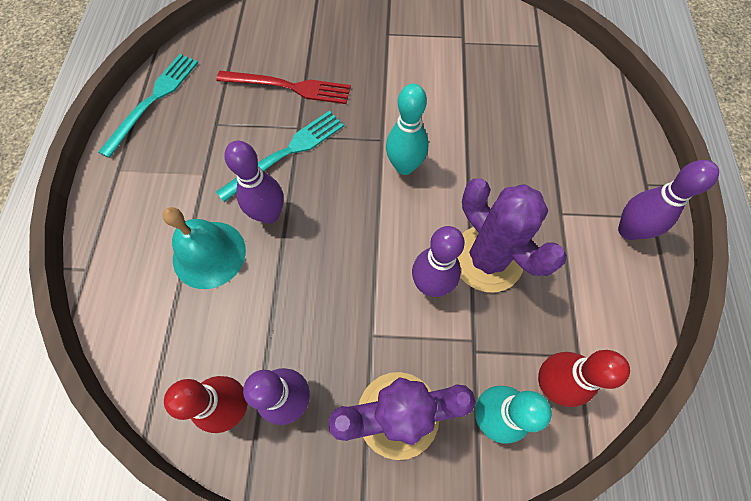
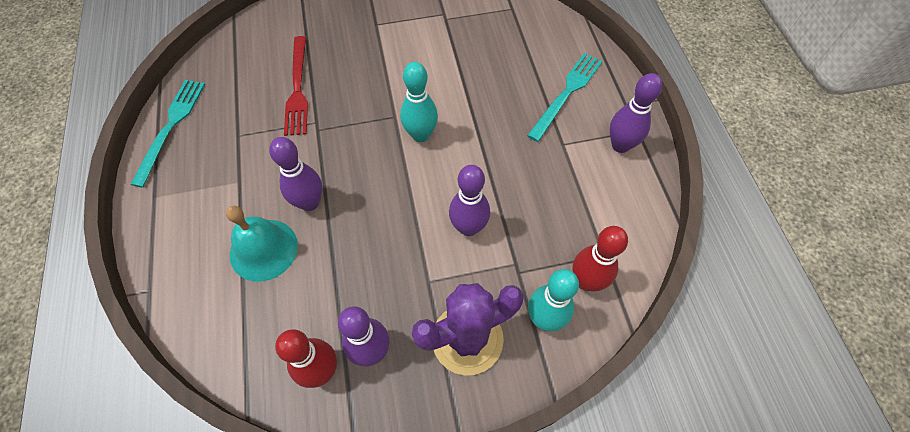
camera: 15 degrees left, 5 degrees down
red fork [216,71,351,104] -> red fork turned 90 degrees clockwise [284,36,308,136]
turquoise fork [216,111,344,202] -> turquoise fork moved to [527,53,603,142]
purple cactus [457,178,567,292] -> none

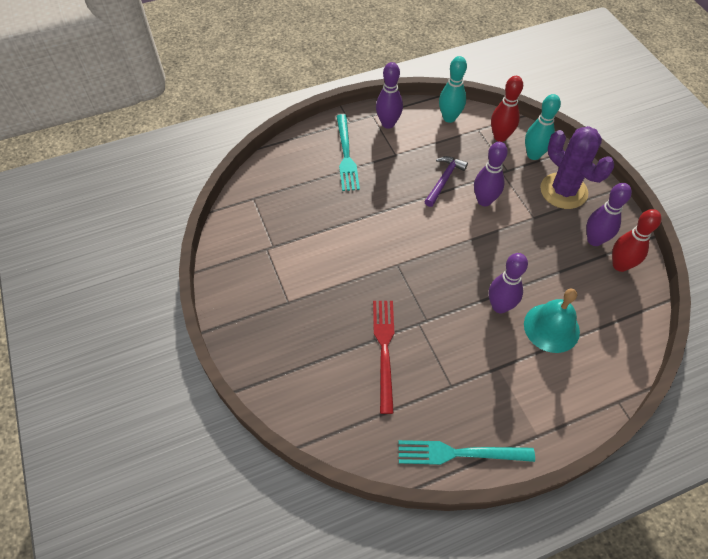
camera: 100 degrees left, 5 degrees down
red fork [284,36,308,136] -> red fork turned 75 degrees counterclockwise [373,301,394,414]
turquoise bowling pin [400,62,438,142] -> turquoise bowling pin moved to [439,56,467,123]
turquoise fork [527,53,603,142] -> turquoise fork turned 120 degrees counterclockwise [337,114,360,191]
none -> purple hammer [424,156,468,207]

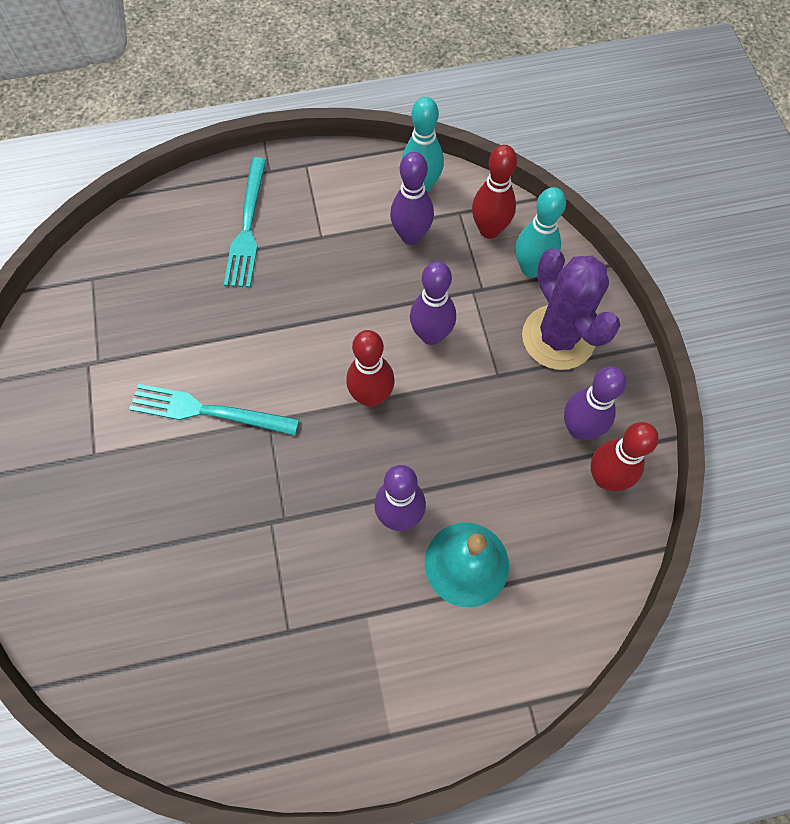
camera: 10 degrees right, 10 degrees up
red fork [373,301,394,414] -> none
purple bowling pin [376,62,403,129] -> purple bowling pin moved to [390,152,434,245]
turquoise fork [398,440,535,465] -> turquoise fork moved to [129,384,299,436]
purple hammer [424,156,468,207] -> none
none -> red bowling pin [346,330,395,407]

